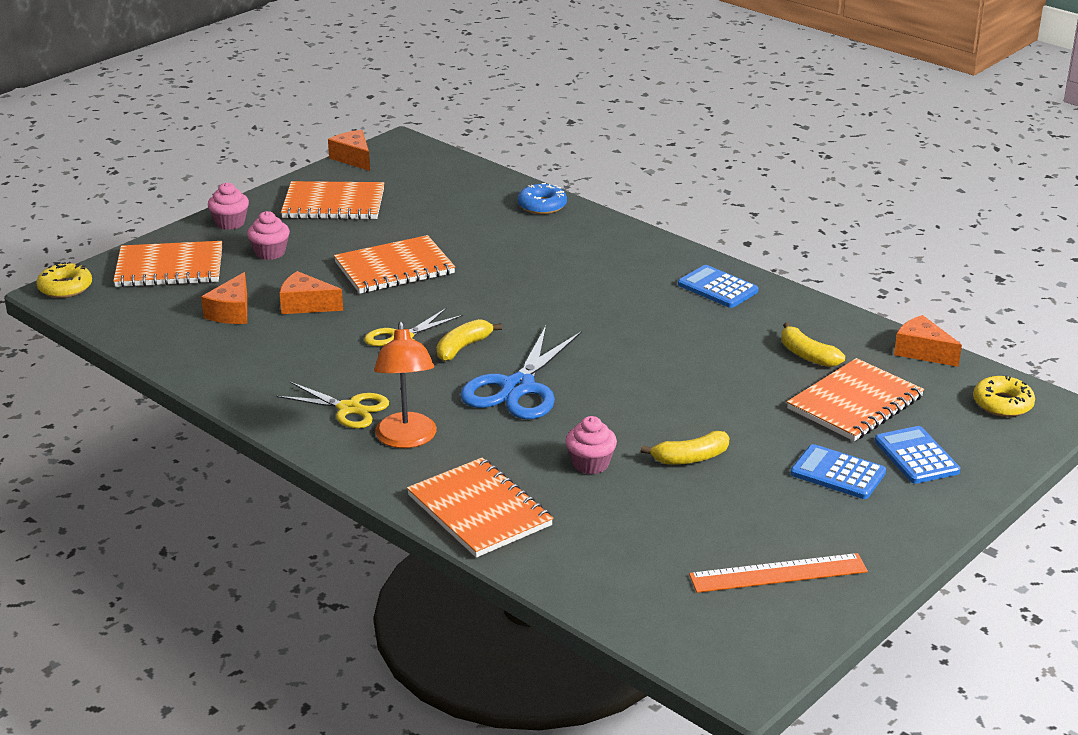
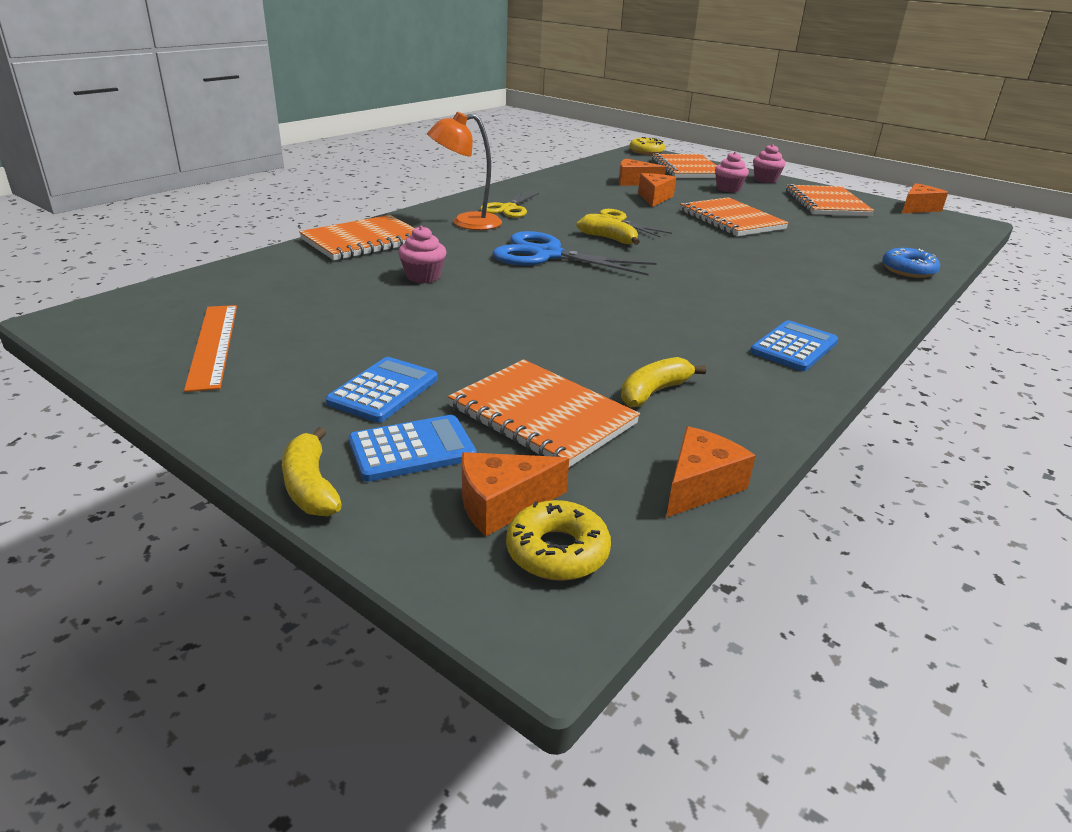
camera: 85 degrees right, 0 degrees up
yellow banana [641,431,729,465] -> yellow banana moved to [282,427,342,516]
none -> orange cheese [462,452,569,536]

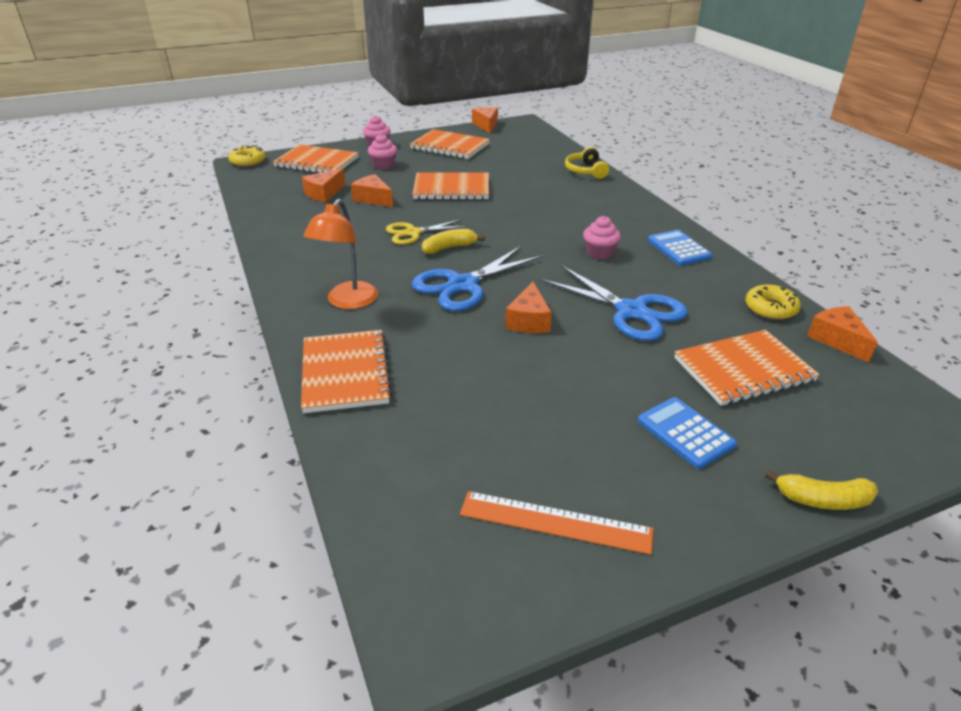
camera: 60 degrees left, 5 degrees up
blue calculator [349,415,477,482] -> none
pink cupcake [398,226,447,283] -> pink cupcake moved to [583,216,621,260]
orange cheese [462,452,569,536] -> orange cheese moved to [505,282,552,333]
yellow scissors [480,191,539,218] -> none
yellow donut [506,500,611,581] -> yellow donut moved to [746,285,801,320]
yellow banana [621,357,706,407] -> none
blue donut [882,248,940,278] -> yellow headphones [565,147,609,179]
none -> blue scissors [541,265,688,341]

